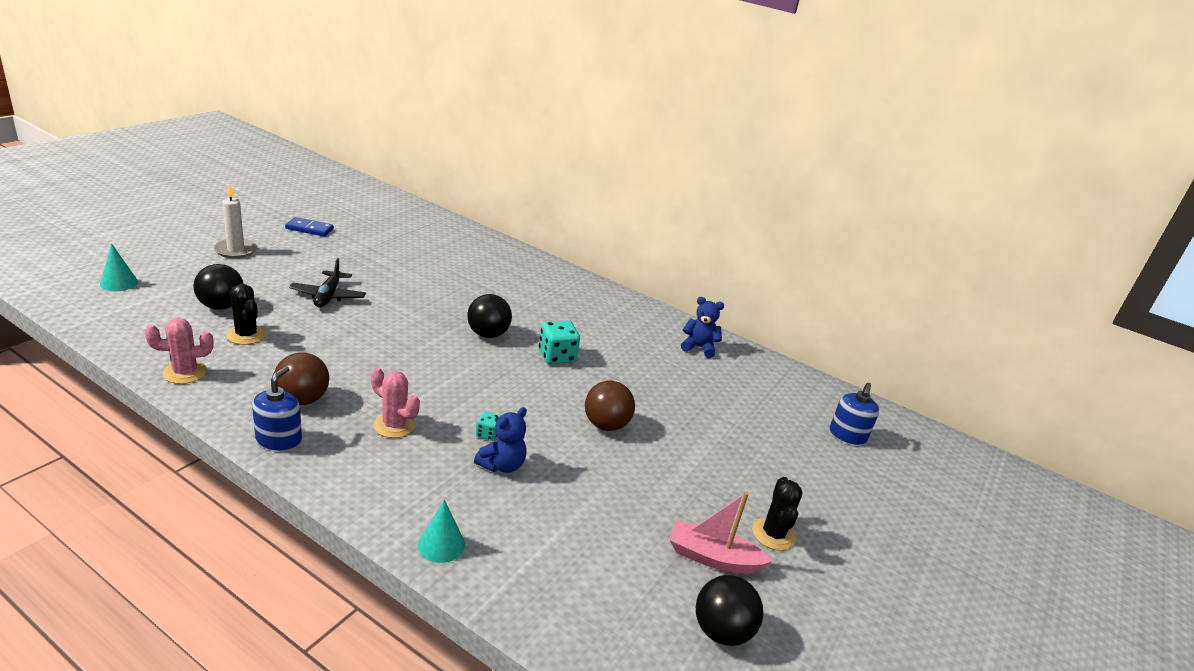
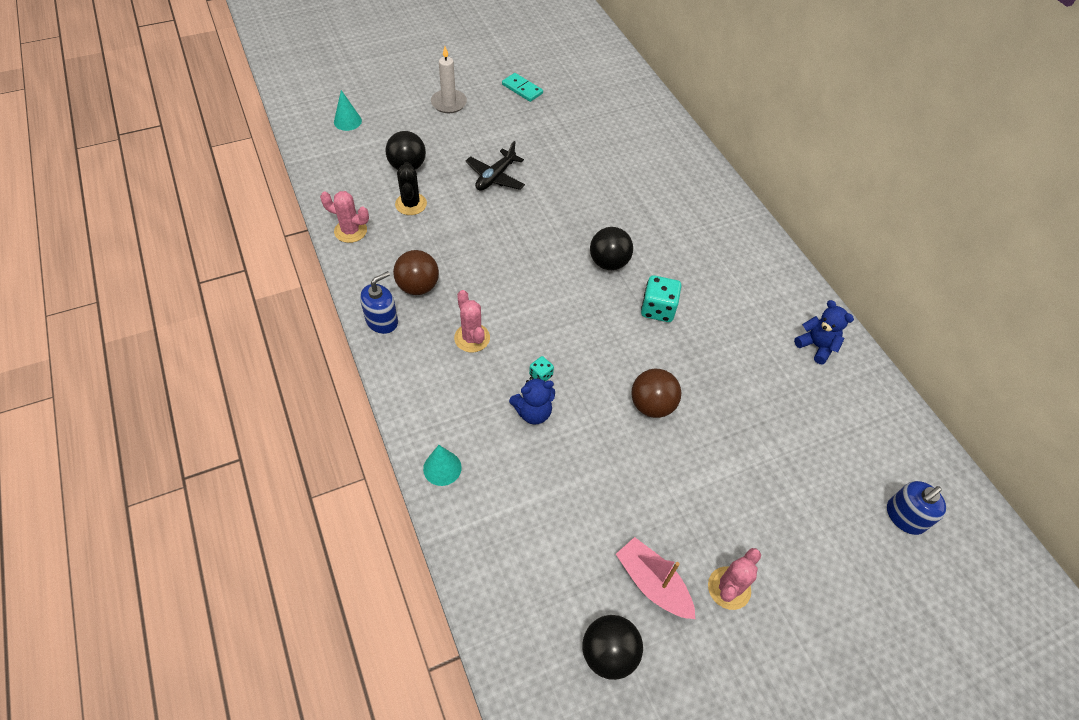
camera: 35 degrees right, 25 degrees up
blue domino [285,217,334,237] -> turquoise domino [502,73,543,102]
black cactus [752,477,803,551] -> pink cactus [708,548,761,610]

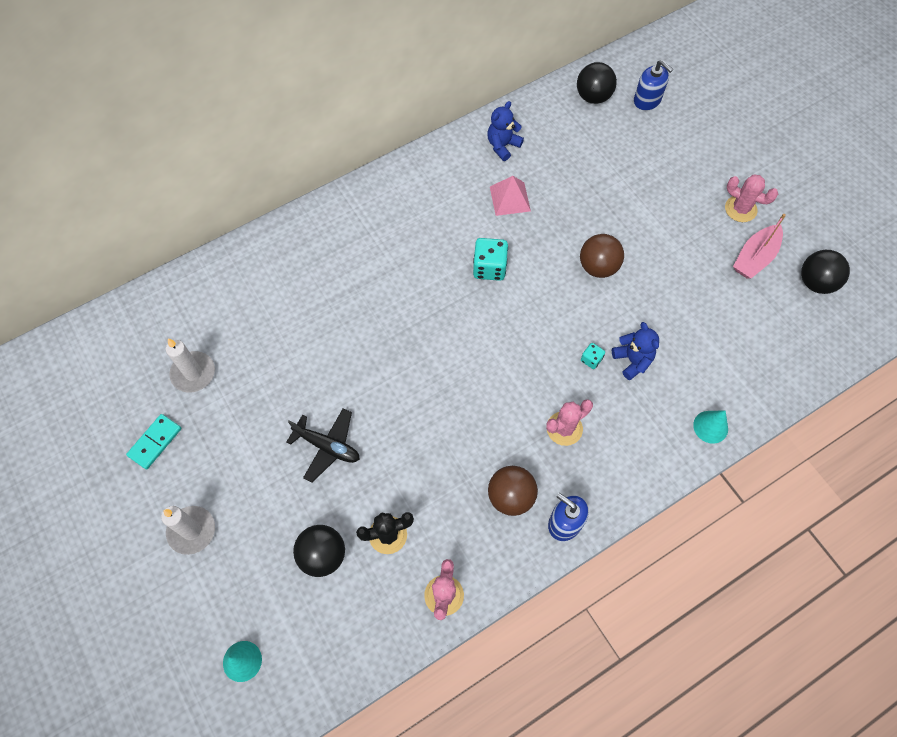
camera: 95 degrees left, 10 degrees up
black ball [590,227,633,270] -> black ball moved to [577,62,617,104]
none -> white candle [166,338,215,393]
none -> pink pyramid [490,176,531,216]

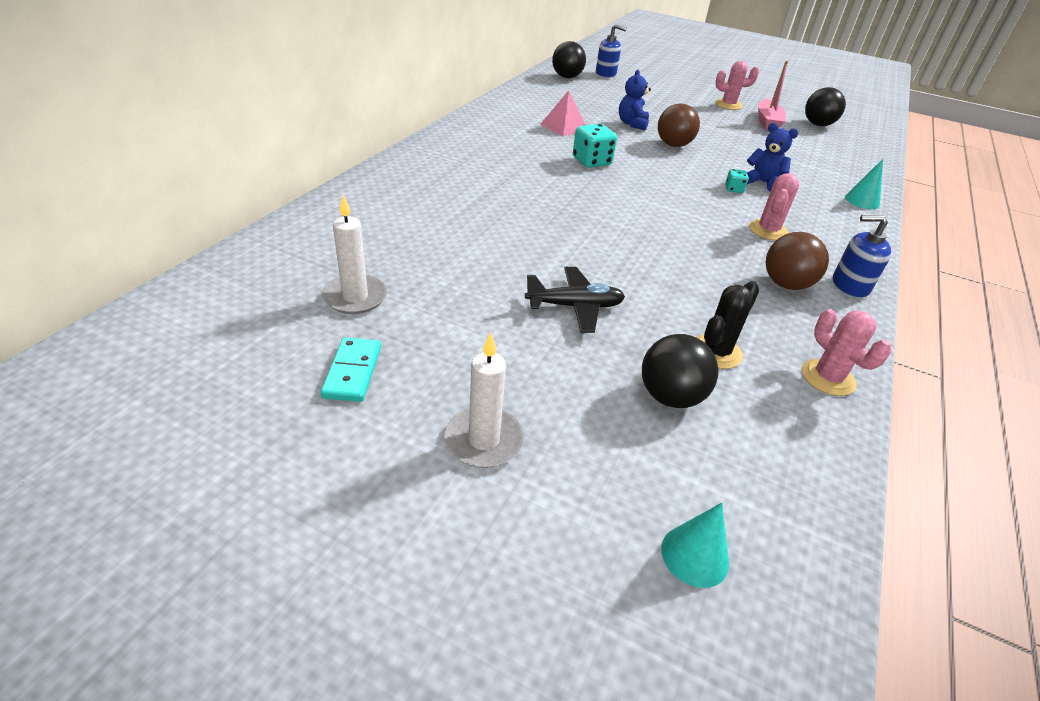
camera: 35 degrees left, 25 degrees down
blue teddy bear [487,101,524,161] -> blue teddy bear moved to [619,70,651,130]

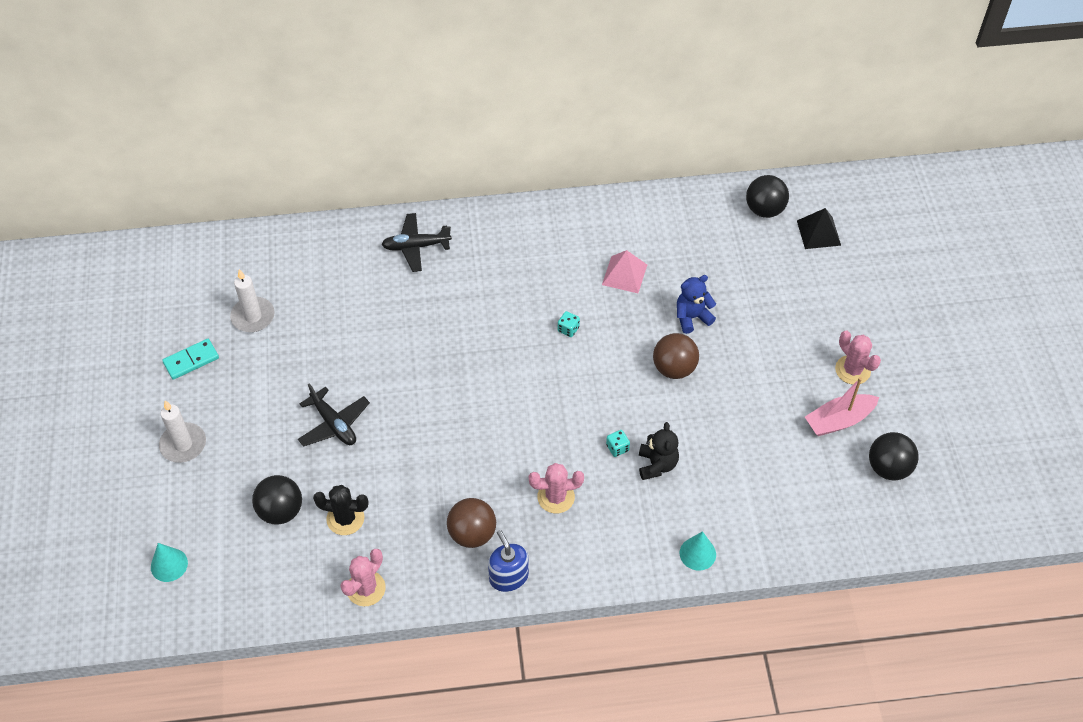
camera: 60 degrees right, 15 degrees up
turquoise dice [573,124,617,168] -> turquoise dice [558,311,580,337], size x0.53
blue soap dispenser [596,24,627,78] -> black pyramid [797,208,841,249]
blue teddy bear [747,123,798,192] -> black teddy bear [639,422,679,480]
none -> black plane [381,213,452,272]

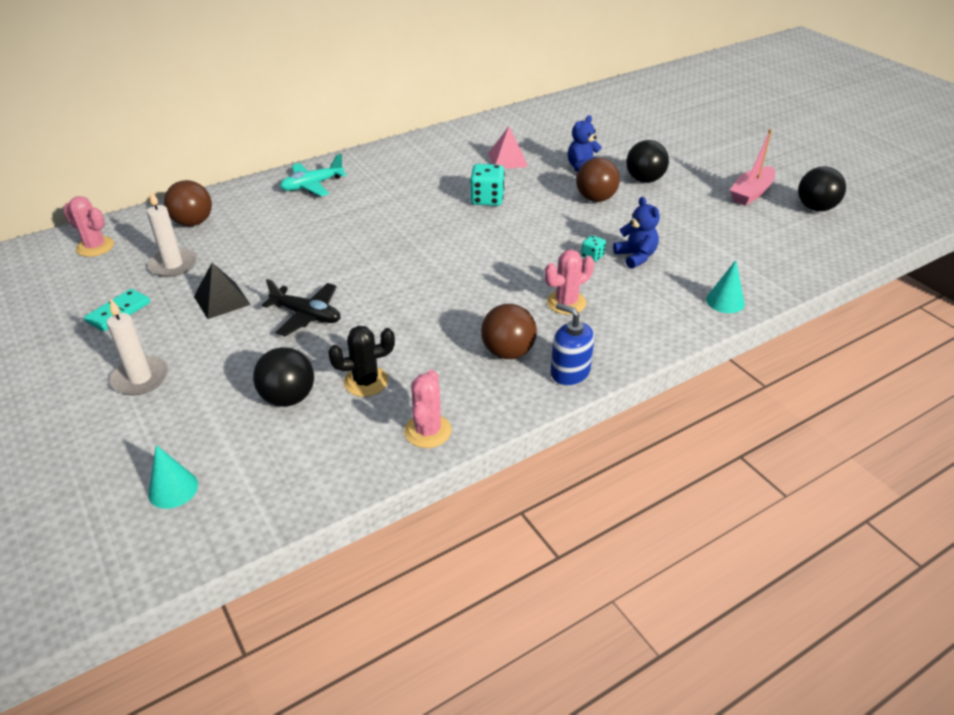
camera: 25 degrees left, 15 degrees down
black plane [381,213,452,272] -> turquoise plane [280,154,347,196]
turquoise dice [558,311,580,337] -> turquoise dice [470,164,505,206], size x1.89
black teddy bear [639,422,679,480] -> blue teddy bear [613,197,660,269]
black ball [746,175,789,218] -> black ball moved to [626,140,669,183]
black pyramid [797,208,841,249] -> black pyramid moved to [194,263,251,319]
pink cactus [835,331,881,385] -> pink cactus moved to [63,196,114,257]
none -> brown ball [164,180,212,226]

